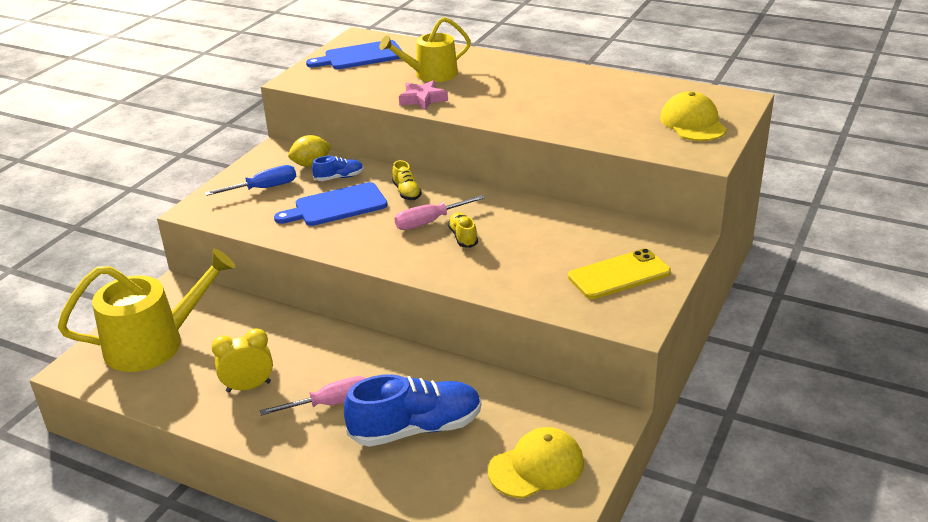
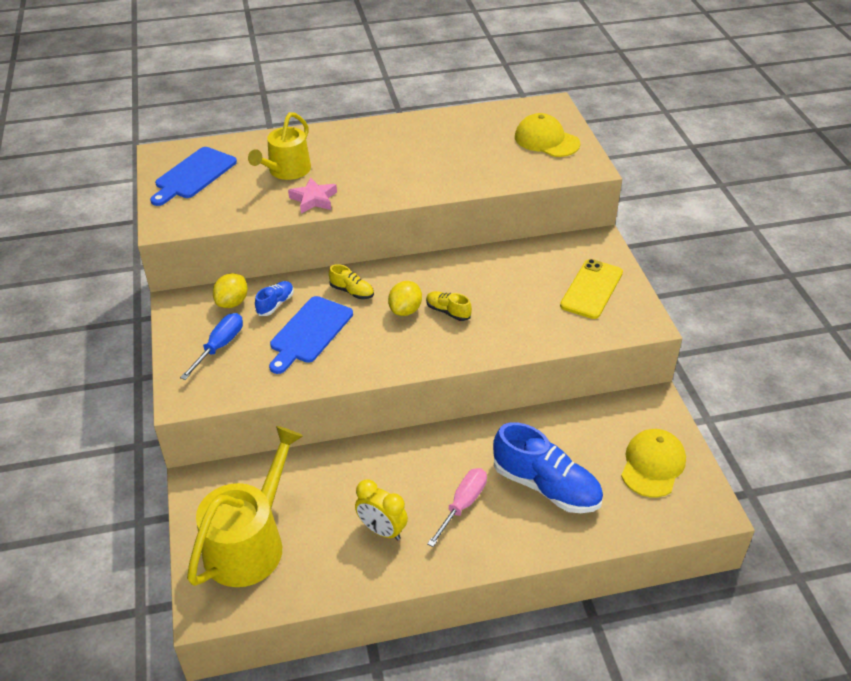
camera: 40 degrees left, 10 degrees up
yellow clock [211,328,273,393] -> yellow clock turned 90 degrees counterclockwise [355,479,408,541]
blue shoe [344,374,481,447] -> blue shoe turned 90 degrees clockwise [493,422,603,513]
pink screwdriver [394,195,485,230] -> yellow lemon [388,281,422,316]

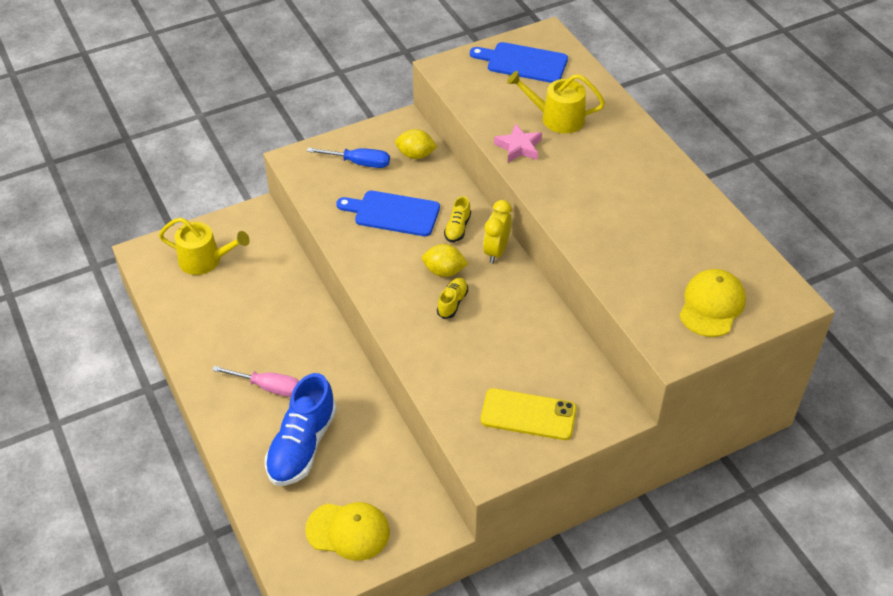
camera: 75 degrees right, 5 degrees up
yellow watering can [187,426,303,587] -> yellow watering can [159,217,250,275], size x0.66
blue shoe [255,281,294,316] -> none
yellow clock [355,479,408,541] -> yellow clock moved to [483,200,512,263]

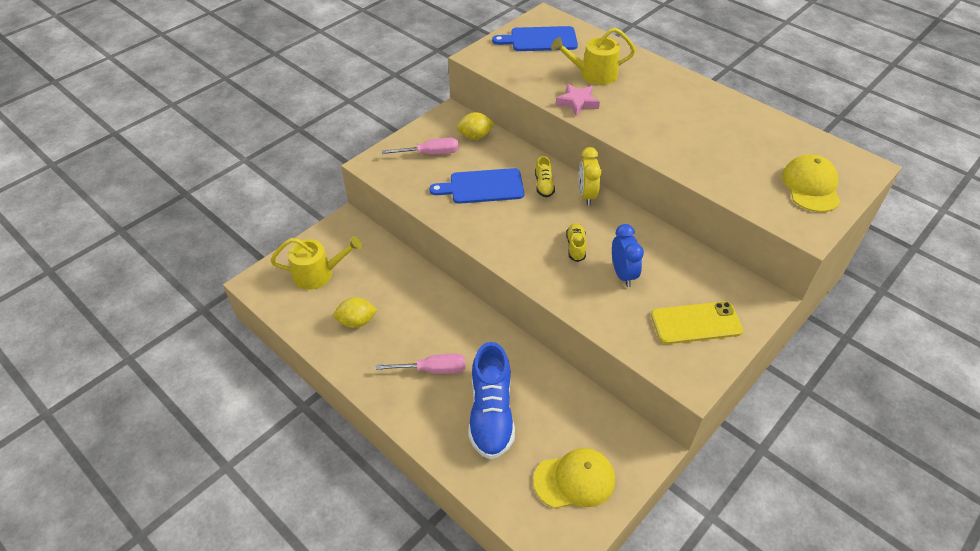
camera: 20 degrees left, 0 degrees up
blue screwdriver [307,148,390,168] -> pink screwdriver [382,138,459,155]
yellow lemon [422,244,468,277] -> yellow lemon moved to [333,297,378,328]
none -> blue clock [612,224,644,287]

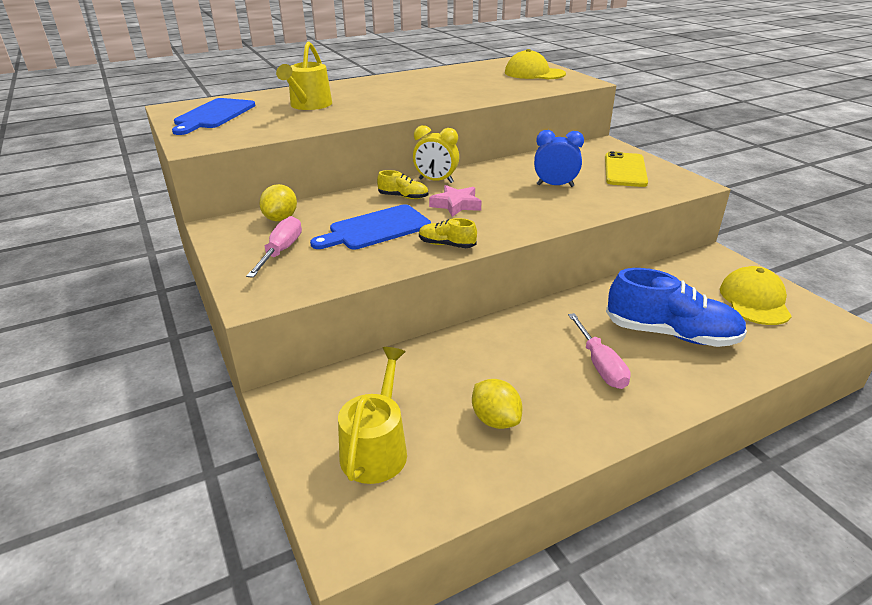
camera: 70 degrees left, 15 degrees down
yellow lemon [333,297,378,328] -> yellow lemon turned 45 degrees counterclockwise [472,379,522,429]
pink screwdriver [376,354,466,374] -> pink screwdriver turned 150 degrees clockwise [568,313,631,389]
blue cutting board [429,168,524,204] -> blue cutting board turned 45 degrees clockwise [310,204,431,249]
pink star [556,84,600,116] -> pink star moved to [429,185,481,217]
yellow shoe [566,223,586,262] -> yellow shoe moved to [419,218,477,248]

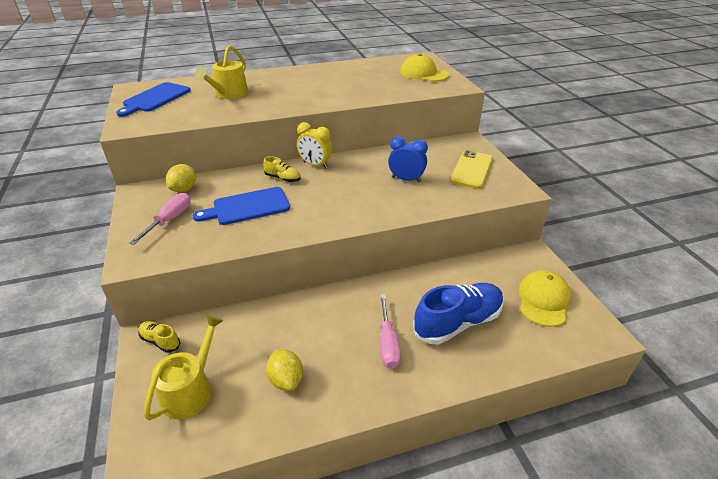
camera: 10 degrees right, 5 degrees up
yellow shoe [419,218,477,248] -> yellow shoe moved to [138,321,180,353]
pink star [429,185,481,217] -> none
blue shoe [606,268,747,347] -> blue shoe turned 60 degrees counterclockwise [413,283,504,344]

